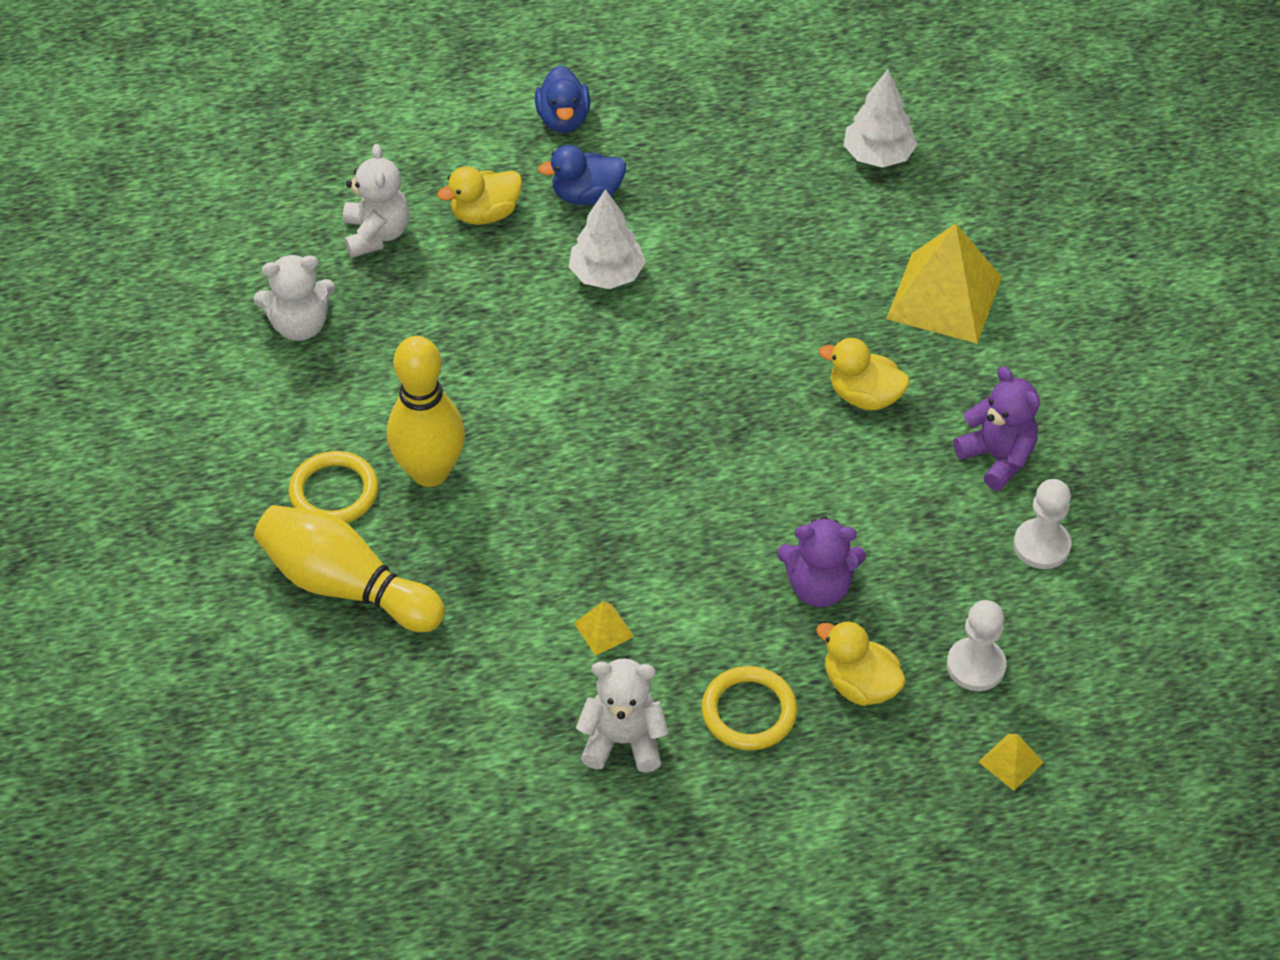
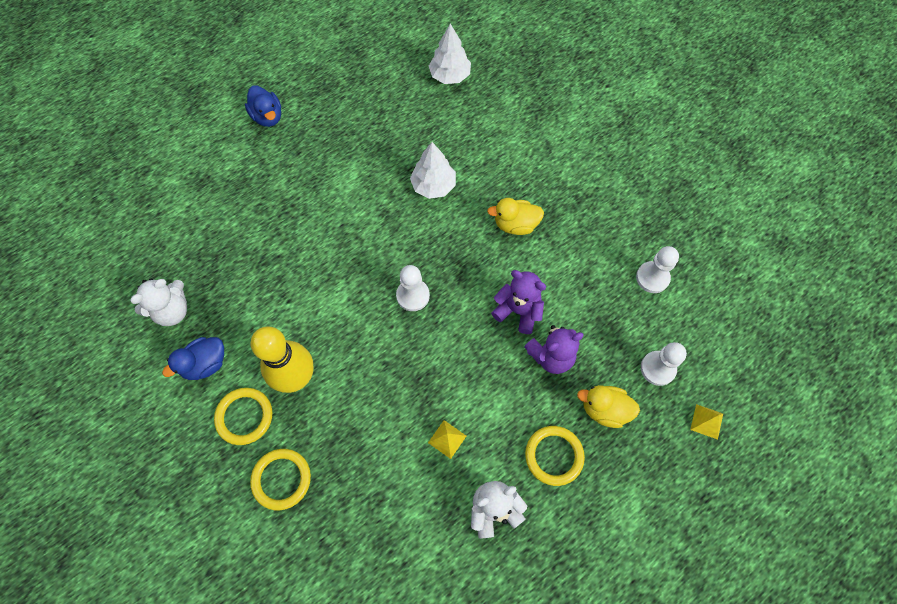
camera: 25 degrees left, 15 degrees up
yellow bowling pin [254,505,445,632] -> yellow ring [250,449,311,510]
white teddy bear [343,144,409,258] -> none
yellow duck [437,166,522,225] -> none
blue duck [538,145,626,205] -> blue duck moved to [162,337,224,380]
white tree [569,189,646,289] -> white tree moved to [410,142,456,199]
yellow pyramid [886,223,1002,344] -> none
purple teddy bear [953,366,1040,491] -> purple teddy bear moved to [491,270,546,334]
none -> white pawn [396,265,430,311]

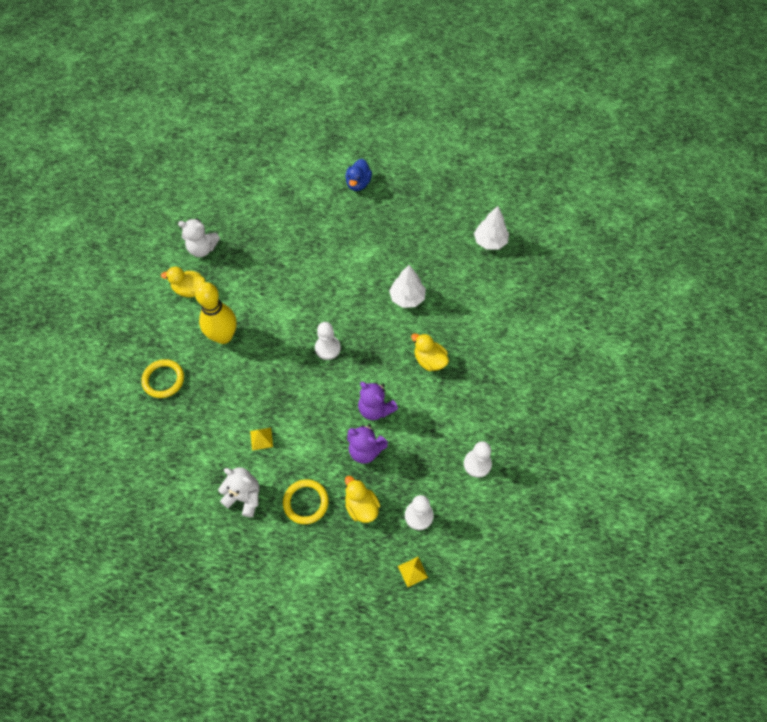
camera: 45 degrees right, 5 degrees down
blue duck [162,337,224,380] -> yellow duck [161,267,205,297]
yellow ring [214,388,272,445] -> none
purple teddy bear [491,270,546,334] -> purple teddy bear turned 150 degrees clockwise [358,382,398,420]

